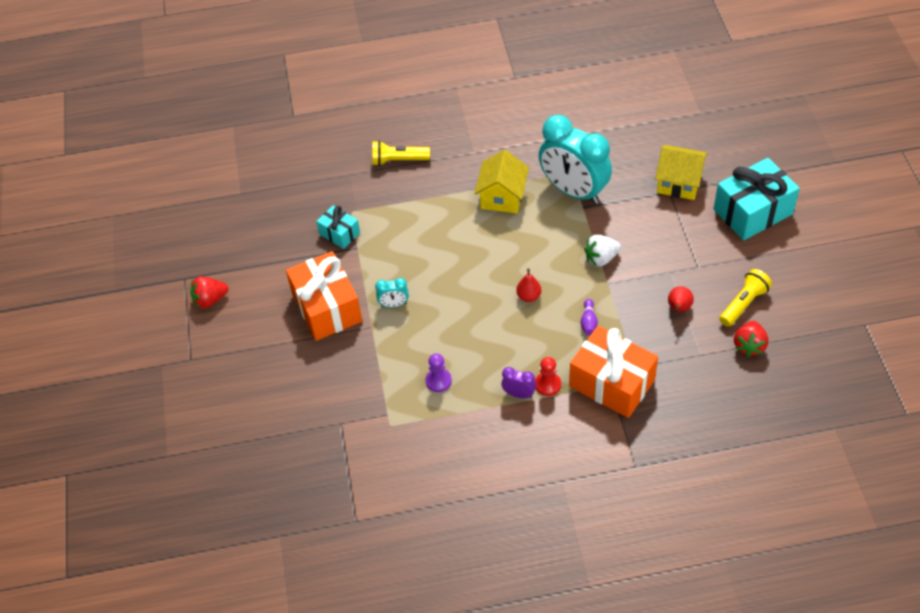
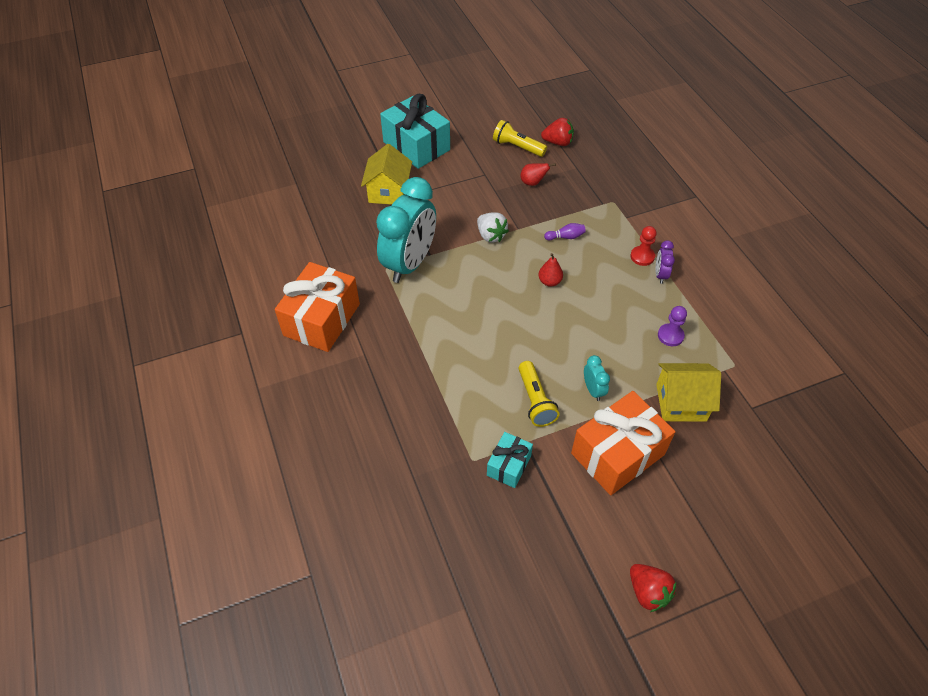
camera: 105 degrees left, 0 degrees up
yellow flashlight [373,141,430,166] -> yellow flashlight moved to [519,361,560,427]
yellow house [474,150,529,213] -> yellow house moved to [656,363,721,422]
orange gift [569,326,658,418] -> orange gift moved to [275,262,360,352]

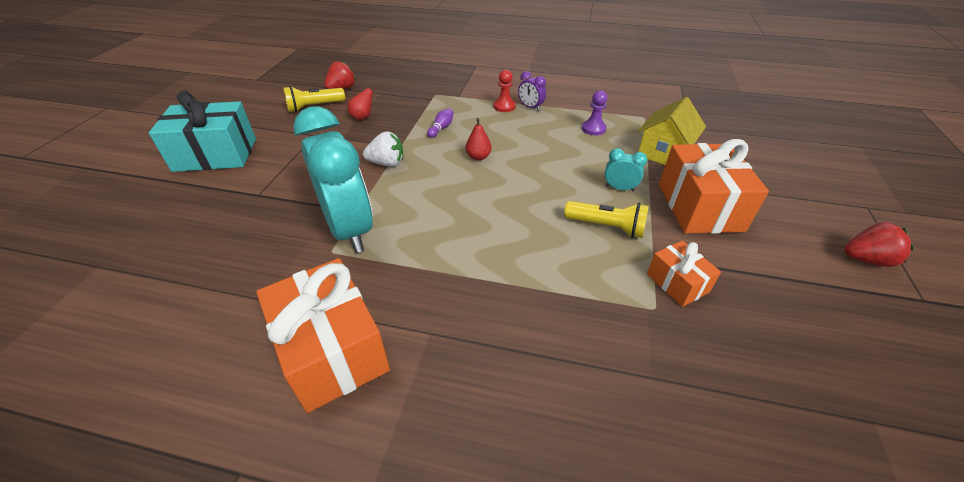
camera: 55 degrees left, 10 degrees down
yellow house [361,144,412,205] -> none
turquoise gift [487,432,533,488] -> orange gift [647,241,721,307]

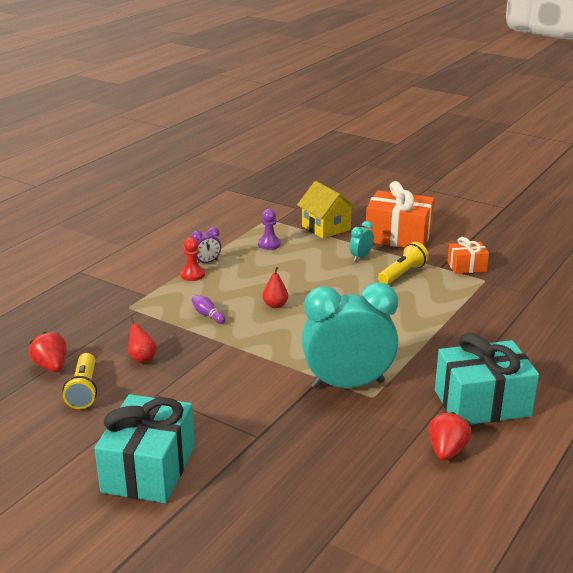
camera: 70 degrees left, 15 degrees down
orange gift [256,258,390,413] -> turquoise gift [435,333,539,425]
white strawberry [363,131,403,167] -> none
red strawberry [844,223,914,267] -> red strawberry moved to [429,412,472,461]

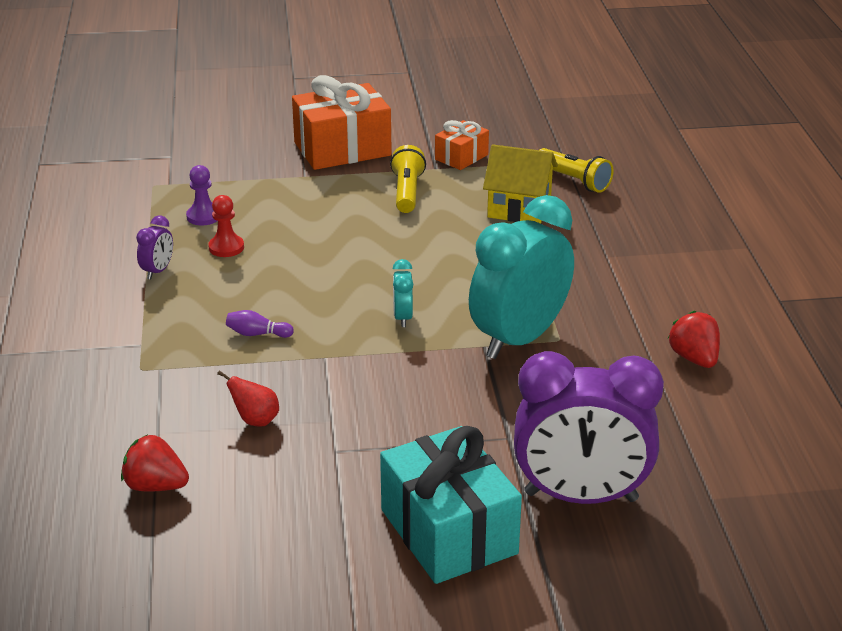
camera: 40 degrees left, 5 degrees up
yellow flashlight [63,353,97,409] -> yellow flashlight moved to [539,148,614,193]
red pawn [180,238,205,281] -> red pawn moved to [208,195,244,257]
red pear [263,267,288,308] -> none
yellow house [297,181,357,239] -> yellow house moved to [483,145,558,224]
turquoise clock [349,221,374,261] -> turquoise clock moved to [393,259,413,327]
turquoise gift [435,333,539,425] -> none
none -> purple clock [514,351,664,504]

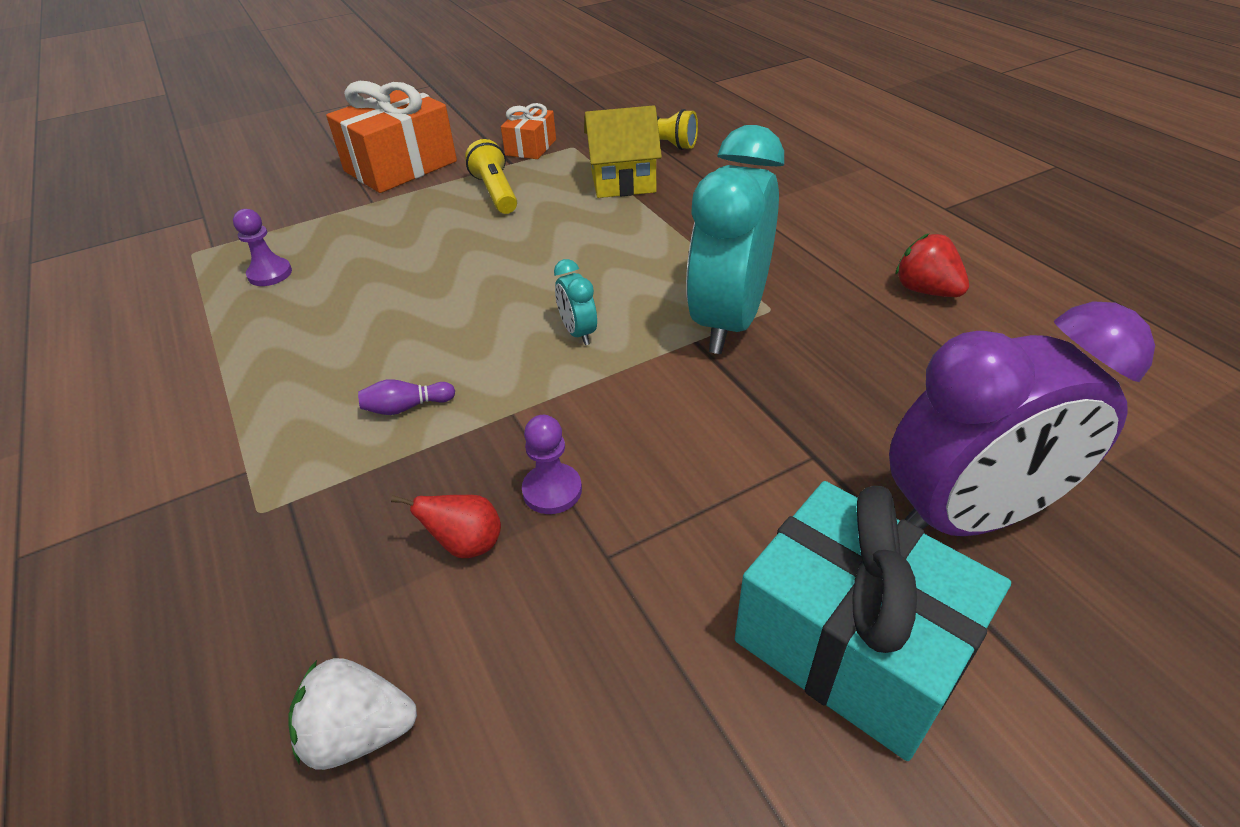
camera: 20 degrees left, 10 degrees up
red strawberry [121,434,189,492] -> white strawberry [289,658,417,770]
purple clock [136,216,173,280] -> none
red pawn [208,195,244,257] -> none
none -> purple pawn [522,415,582,514]

